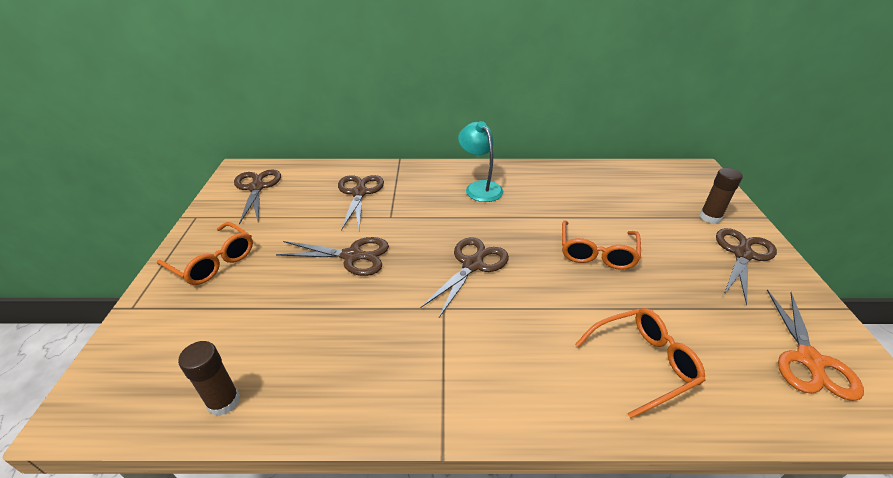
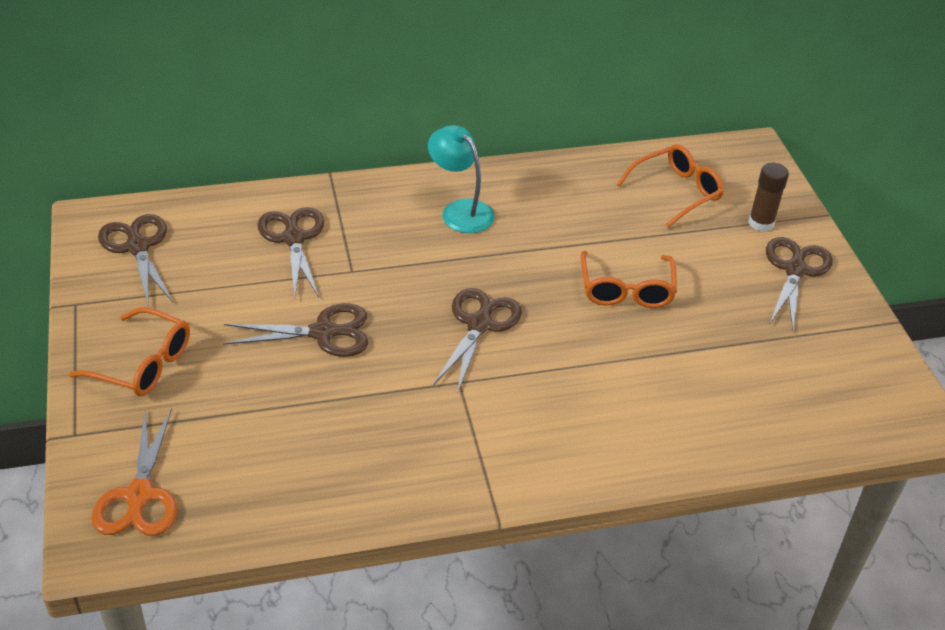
camera: 15 degrees left, 5 degrees up
brown glue stick [178,341,240,416] -> none
orange glasses [575,308,706,418] -> orange glasses moved to [617,144,724,228]
orange scissors [767,289,864,401] -> orange scissors moved to [91,408,177,536]

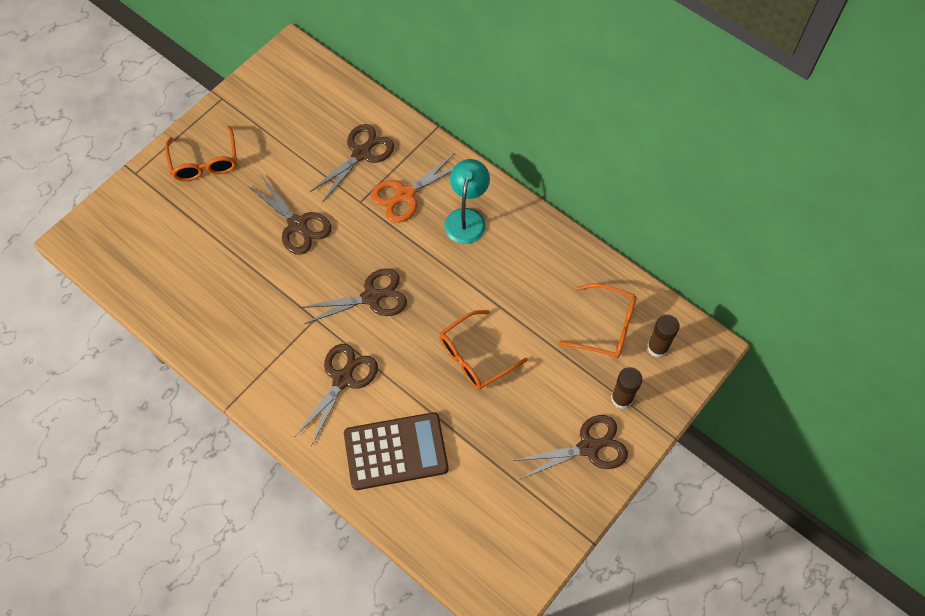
camera: 55 degrees right, 20 degrees up
orange scissors [91,408,177,536] -> orange scissors moved to [371,153,455,223]
brown scissors [98,214,173,308] -> brown scissors moved to [295,344,378,447]
none -> brown calculator [344,412,448,490]
none -> brown glue stick [647,315,680,358]

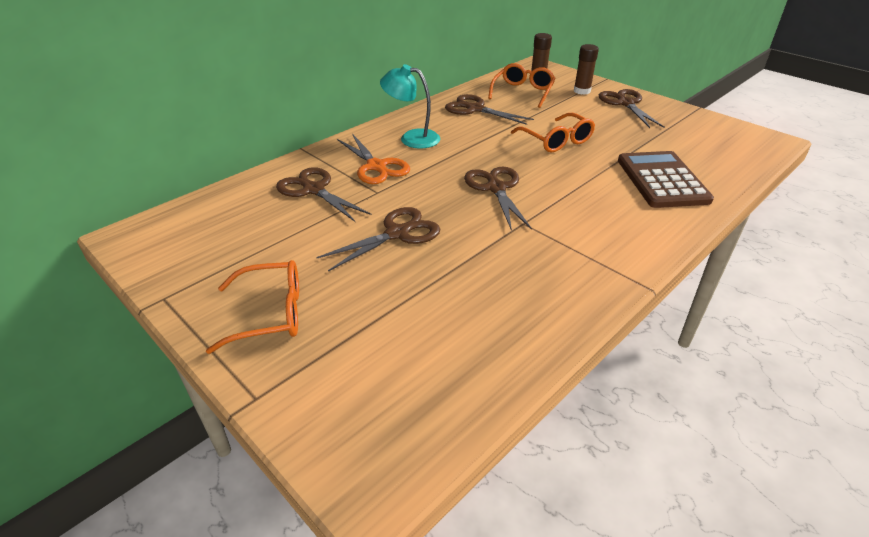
camera: 85 degrees left, 25 degrees down
brown scissors [295,344,378,447] -> brown scissors moved to [445,94,534,125]

